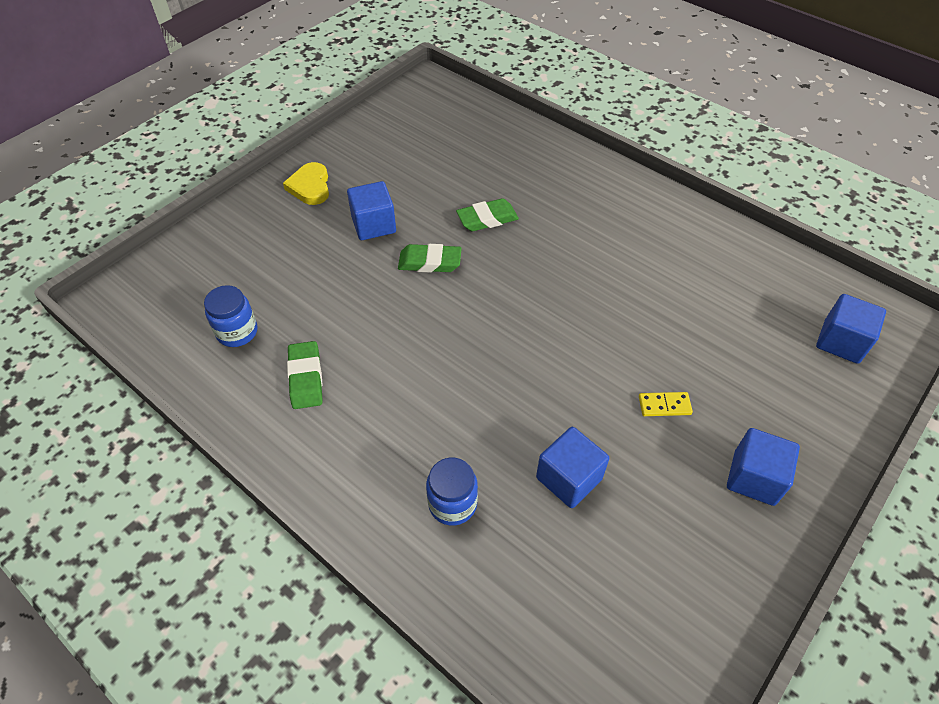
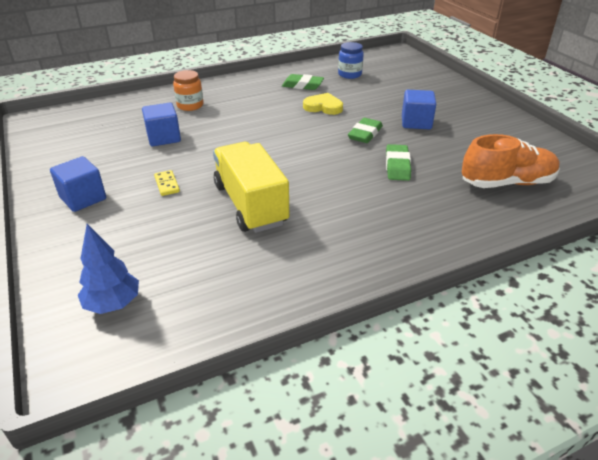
camera: 115 degrees right, 15 degrees down
yellow heart [283,162,329,205] -> yellow heart moved to [303,93,343,115]
blue jar [426,458,478,526] -> orange jar [173,70,204,111]
yellow domino [639,392,693,416] -> yellow domino turned 45 degrees counterclockwise [154,170,180,196]
blue cube [816,294,886,364] -> blue tree [78,224,139,314]
none -> yellow truck [213,142,289,233]
none -> orange shoe [462,134,560,188]

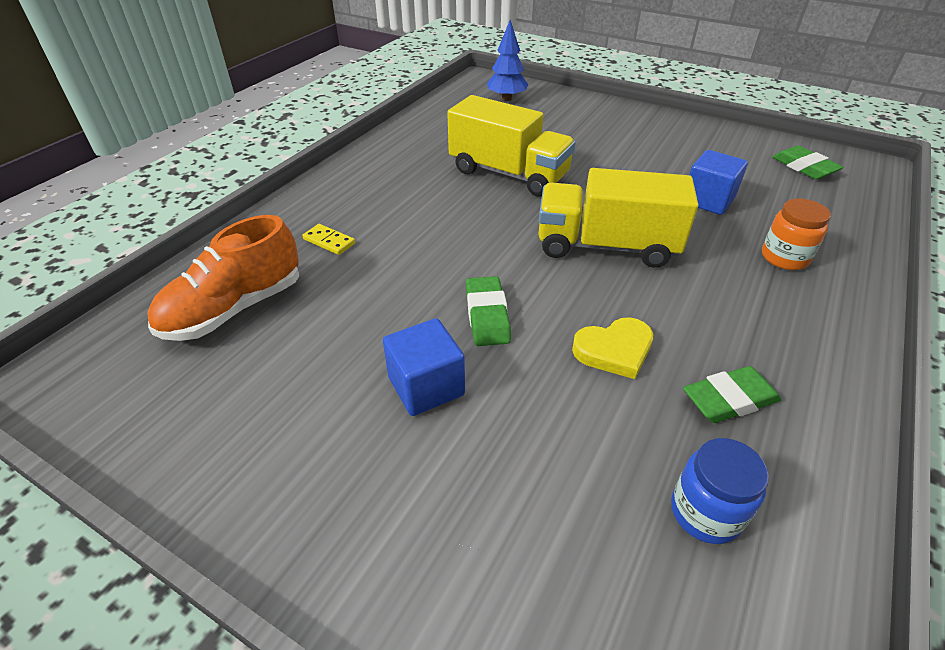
camera: 145 degrees right, 5 degrees up
blue cube [50,156,106,212] -> none
yellow domino [154,170,180,196] -> yellow domino moved to [302,224,355,255]
green eraser [386,144,411,181] -> green eraser moved to [772,146,844,179]
none -> yellow truck [538,168,698,268]

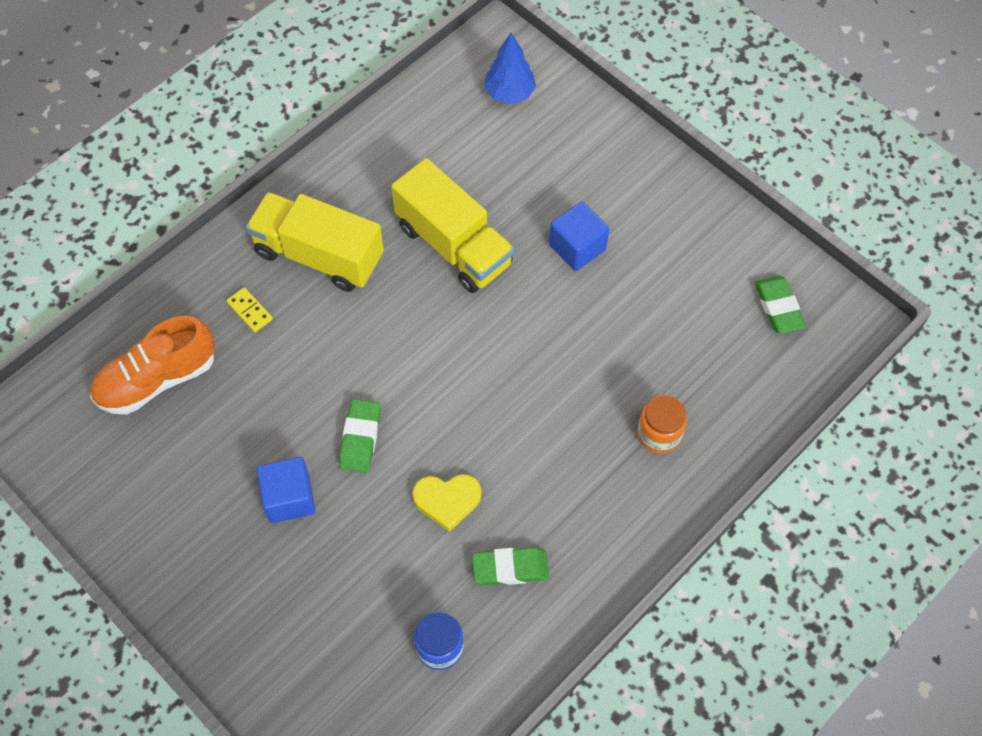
camera: 15 degrees right, 20 degrees up
yellow truck [538,168,698,268] -> yellow truck moved to [246,192,384,292]
blue cube [689,150,748,215] -> blue cube moved to [549,201,609,271]

